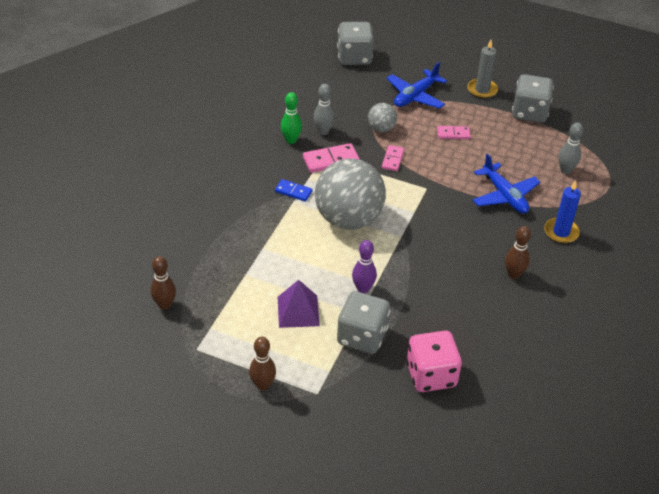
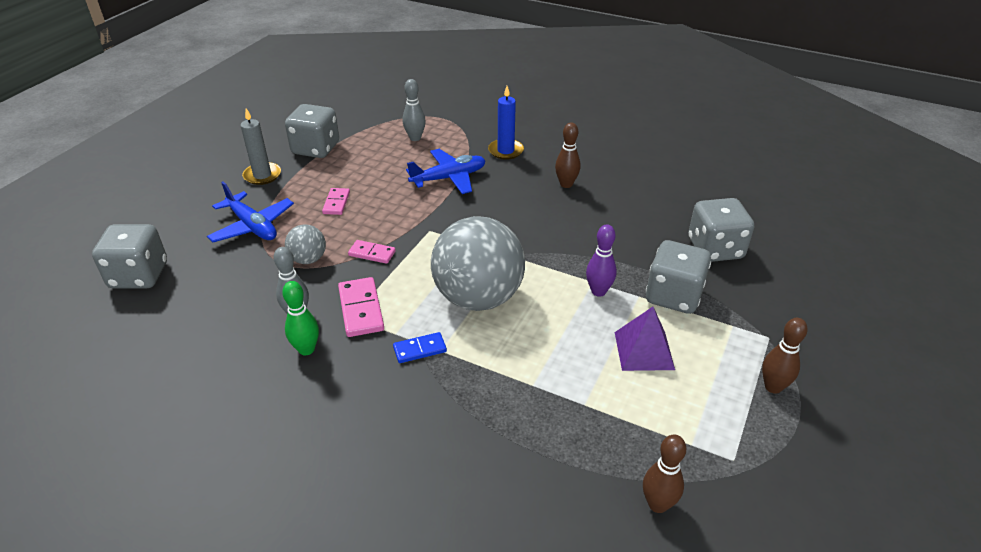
camera: 85 degrees left, 5 degrees down
blue domino [275,179,313,202] -> blue domino turned 45 degrees clockwise [393,332,447,363]
pink dice [406,331,462,392] -> grey dice [688,198,754,262]

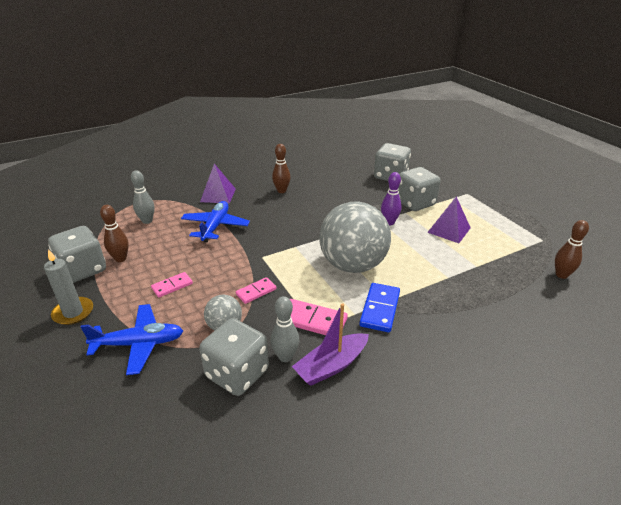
camera: 55 degrees left, 5 degrees down
grey dice [92,224,167,288] -> grey dice moved to [199,318,269,396]
green bowling pin [282,281,319,355] -> purple boat [292,303,369,386]
pink domino [322,188,350,215] -> pink domino turned 75 degrees counterclockwise [151,272,193,298]
blue domino [393,332,447,363] -> blue domino [360,283,400,332], size x1.57
blue candle [488,86,524,160] -> purple pyramid [200,164,236,204]
brown bowling pin [762,318,808,394] -> brown bowling pin moved to [100,205,129,262]

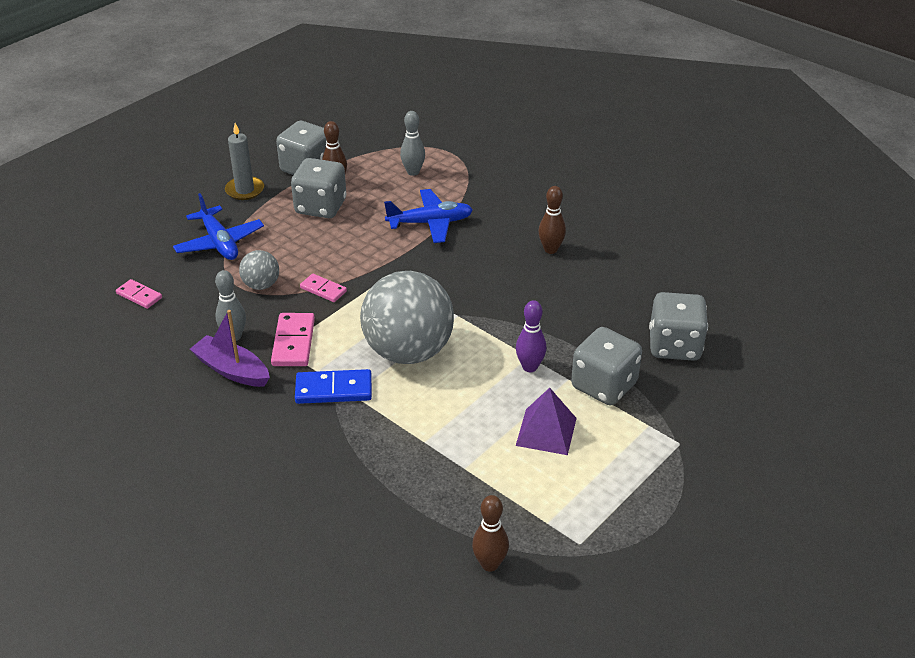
camera: 70 degrees right, 5 degrees up
pink domino [151,272,193,298] -> pink domino moved to [116,279,162,309]
grey dice [199,318,269,396] -> grey dice moved to [291,158,346,218]
purple pyramid [200,164,236,204] -> none

